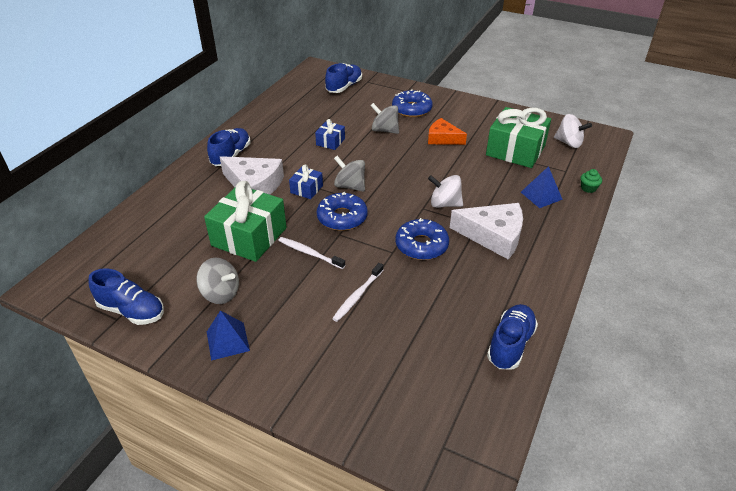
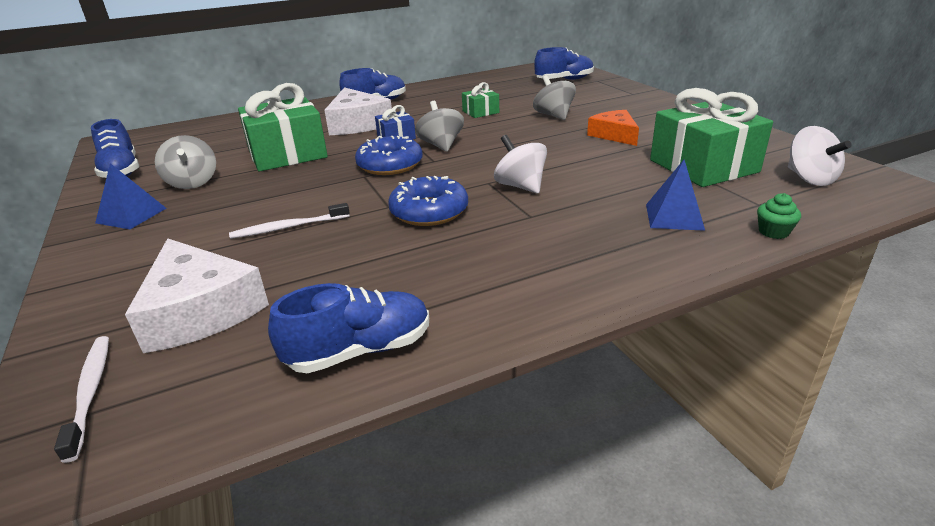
camera: 40 degrees right, 10 degrees down
white toothbrush [278,237,345,269] -> white toothbrush moved to [54,336,109,463]
blue gift [315,119,345,150] -> green gift [462,82,499,118]
blue donut [392,89,433,117] -> none
white cheese [450,203,523,259] -> white cheese moved to [125,238,269,353]

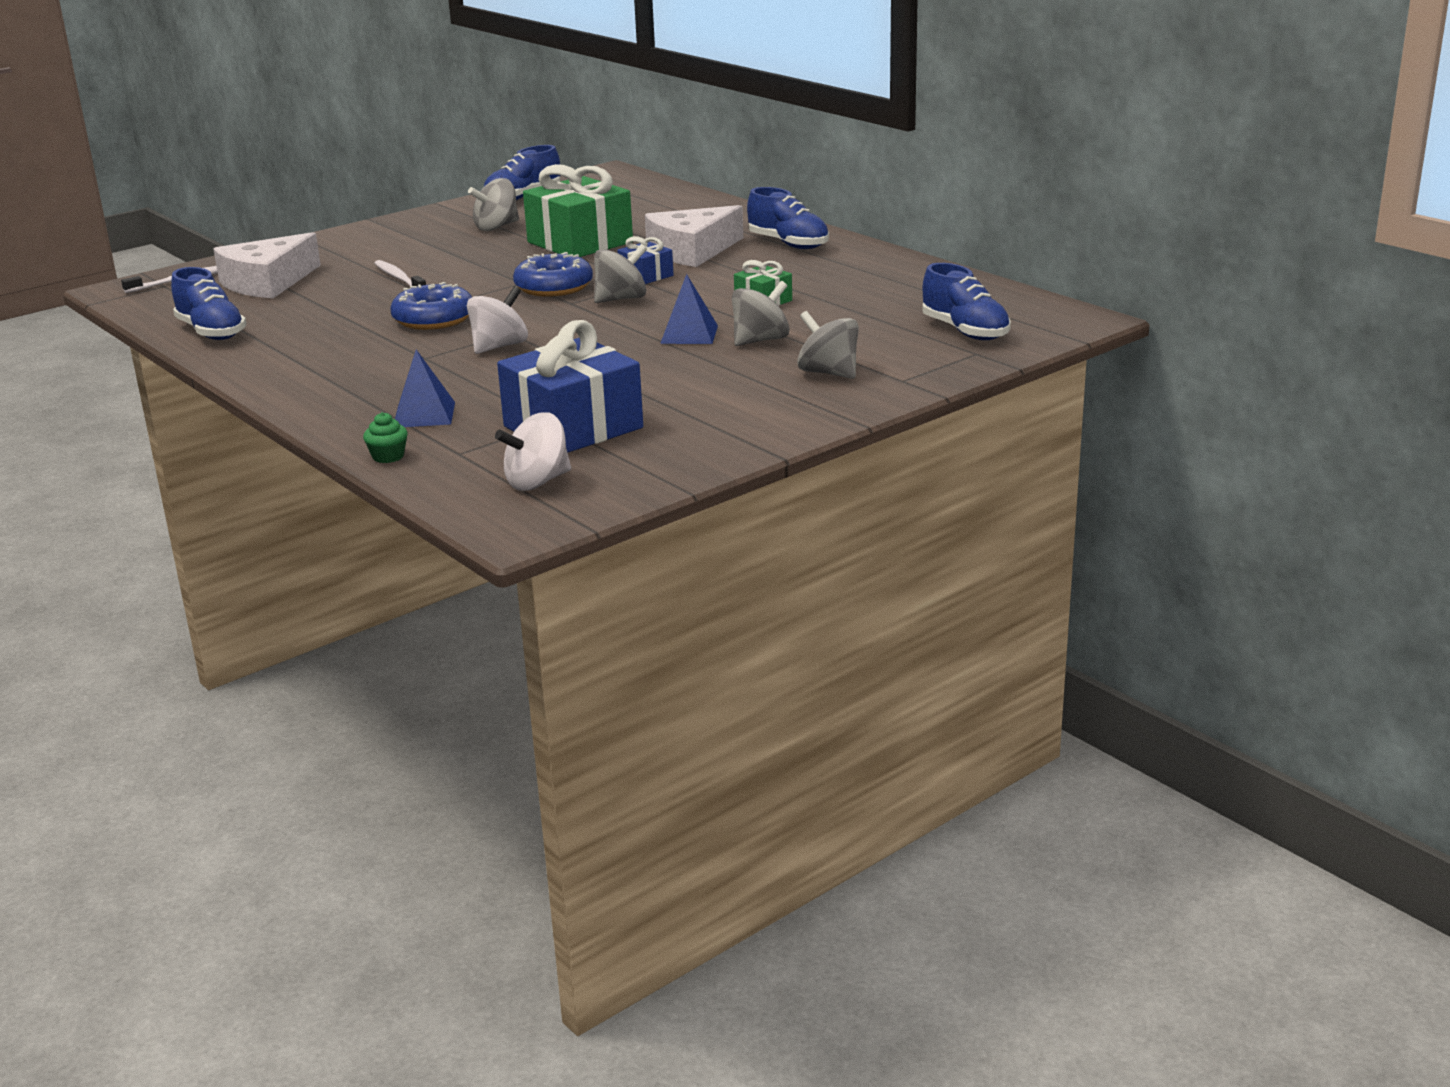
camera: 75 degrees right, 5 degrees down
blue pyramid [95,163,167,229] -> blue pyramid moved to [660,274,718,344]
orange cheese [587,110,639,146] -> none
green gift [650,88,773,187] -> blue gift [497,320,643,453]
none -> grey spinning top [797,311,859,379]

